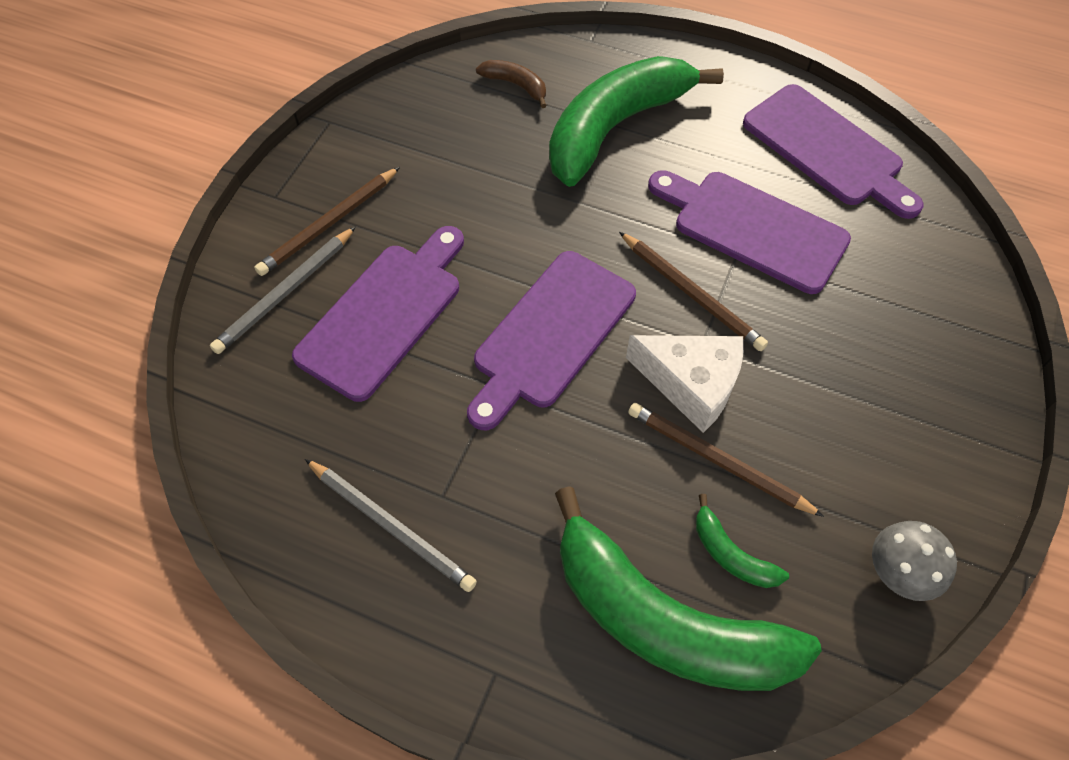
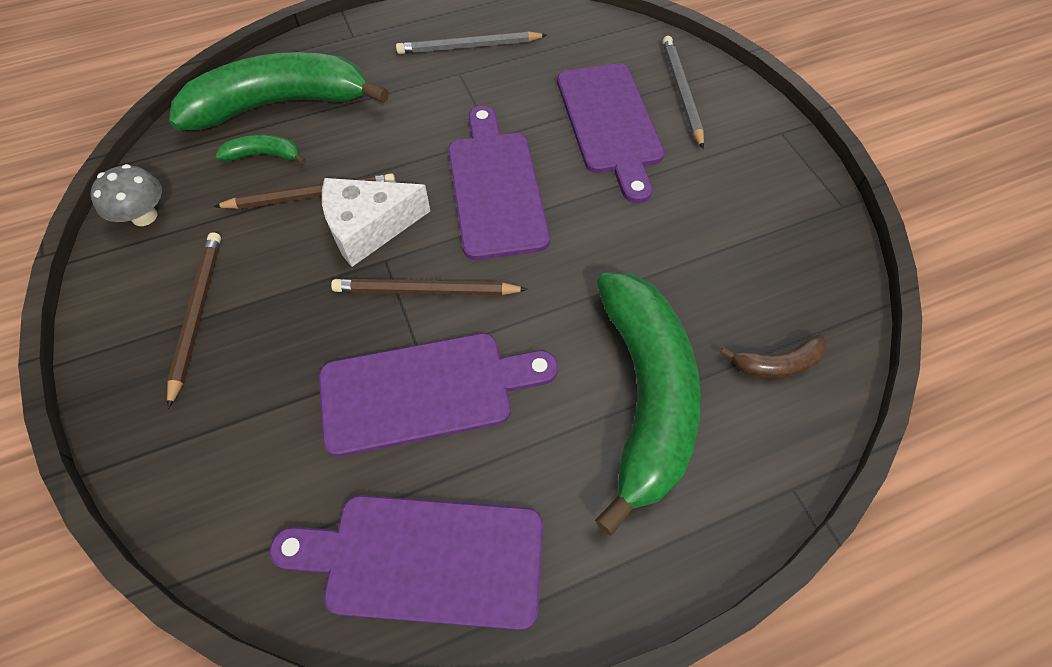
camera: 135 degrees right, 0 degrees up
brown pencil [254,167,400,276] -> brown pencil moved to [167,232,221,409]

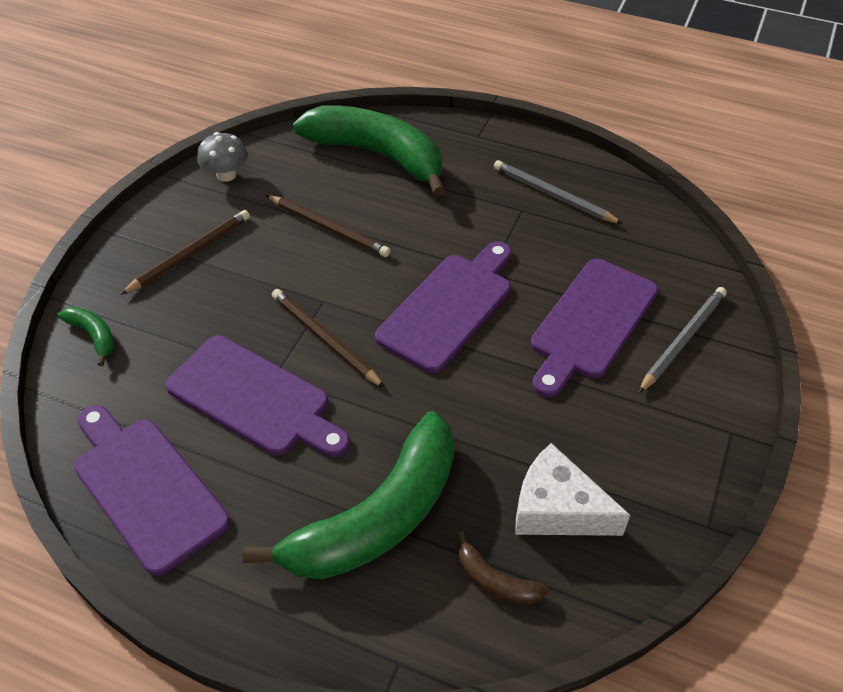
camera: 45 degrees right, 10 degrees down
green banana [215,135,306,164] -> green banana moved to [57,307,115,366]
white cheese [322,178,430,267] -> white cheese moved to [515,443,630,536]

